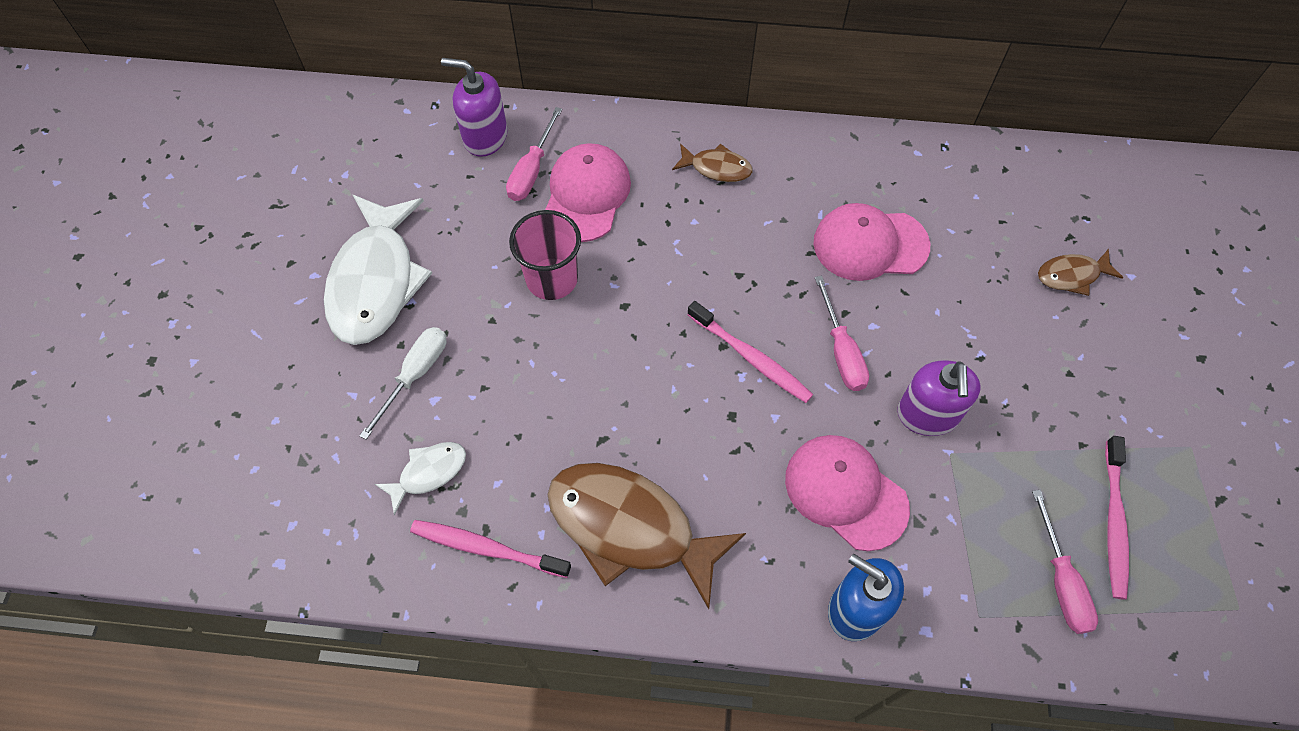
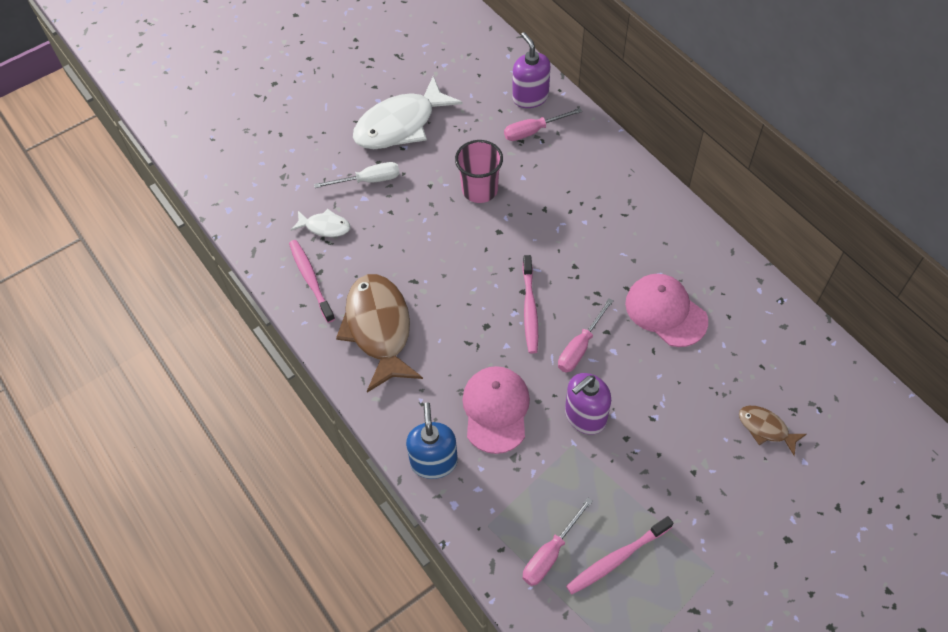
camera: 50 degrees right, 5 degrees down
pink cap [545,143,631,242] -> none
brown fish [672,144,753,182] -> none

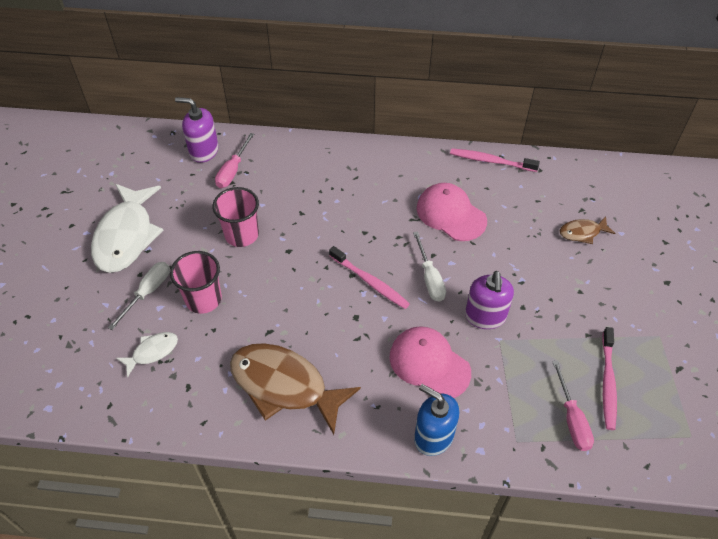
camera: 50 degrees left, 5 degrees down
pink toothbrush [289,240,335,323] -> pink toothbrush moved to [450,148,540,172]
pink screwdriver [558,298,613,372] -> white screwdriver [413,231,446,301]
pink cap [625,274,708,347] -> pink cap turned 45 degrees clockwise [417,183,487,241]
none -> pink cup [170,251,222,314]

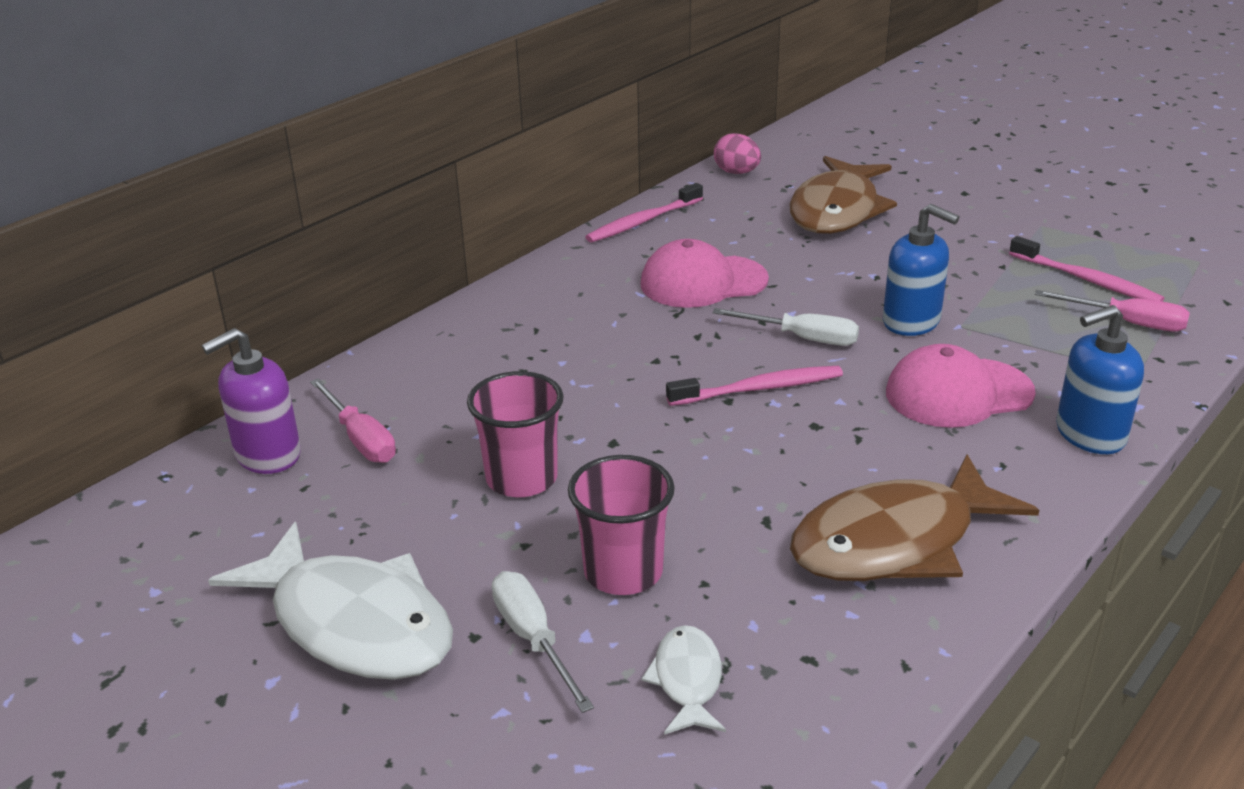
camera: 55 degrees left, 20 degrees down
purple soap dispenser [465,271,514,329] -> blue soap dispenser [883,204,959,336]
brown fish [559,217,615,244] -> brown fish [789,156,897,234], size x2.09
none -> pink egg [714,133,761,174]

